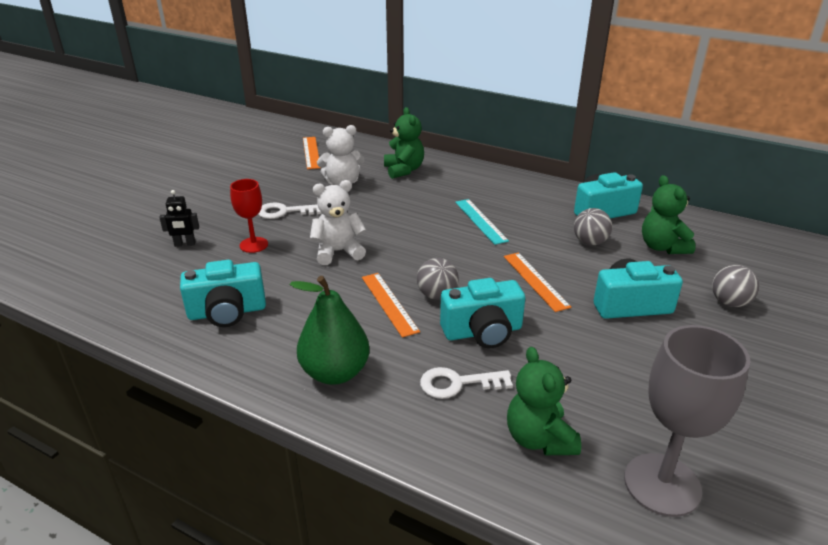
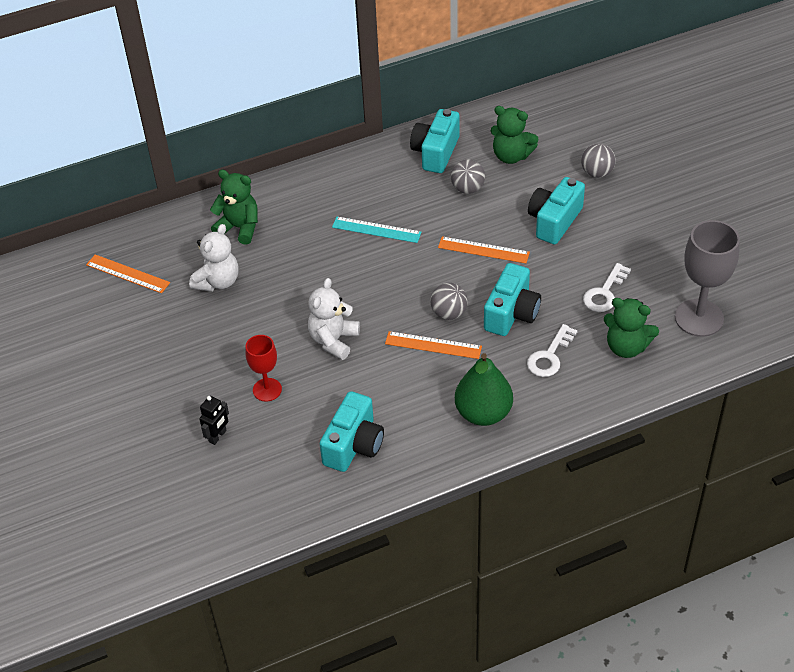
camera: 50 degrees left, 15 degrees up
white key [258,202,322,219] -> white key moved to [583,263,631,312]

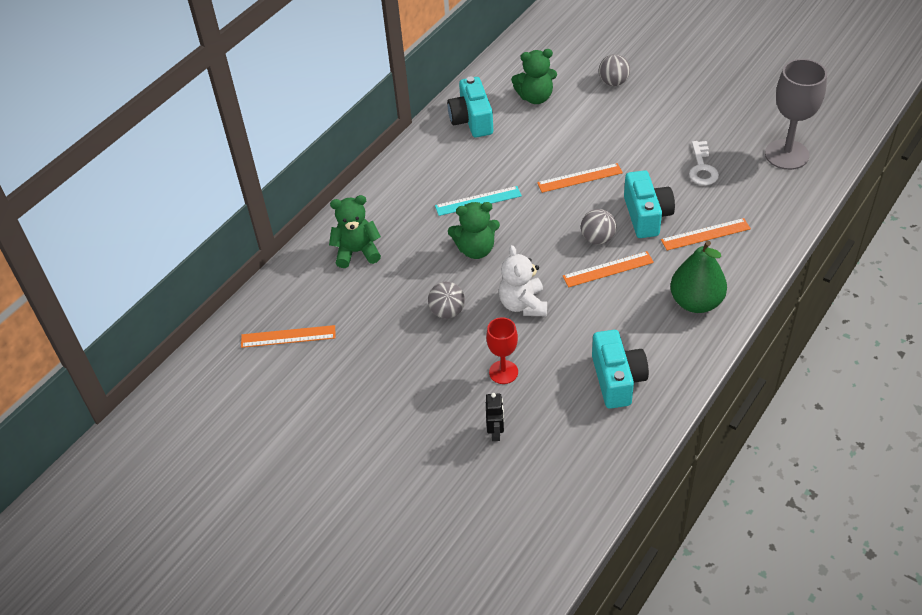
camera: 30 degrees left, 0 degrees up
white teddy bear [189,224,239,292] -> none
grey ball [451,159,485,194] -> grey ball moved to [428,282,465,319]
white key [527,324,578,377] -> orange ruler [661,218,751,250]
turquoise camera [528,177,585,245] -> none
green teddy bear [604,298,659,358] -> green teddy bear moved to [448,202,500,259]

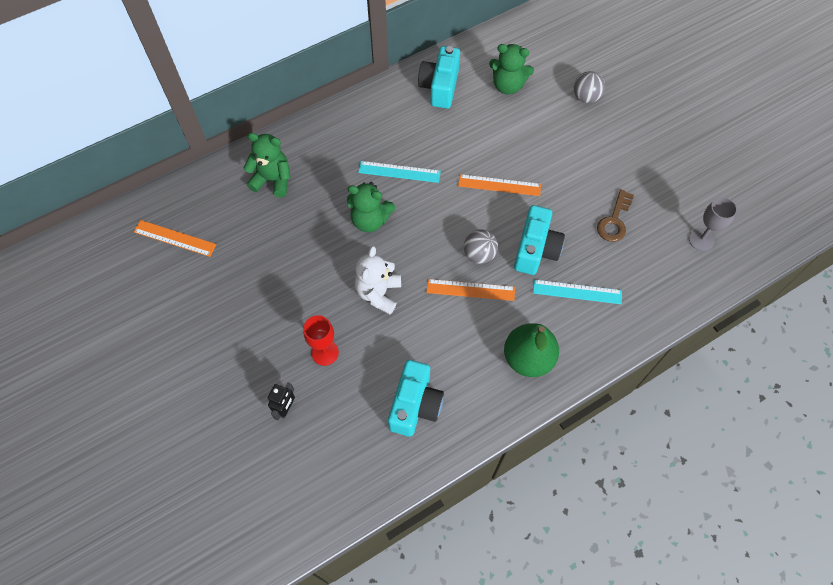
camera: 20 degrees right, 15 degrees up
grey ball [428,282,465,319] -> none
orange ruler [661,218,751,250] -> turquoise ruler [533,279,622,304]
white key [689,141,719,185] -> brown key [597,190,634,242]
grey goblet [765,59,827,170] -> grey goblet [689,197,737,251], size x0.58

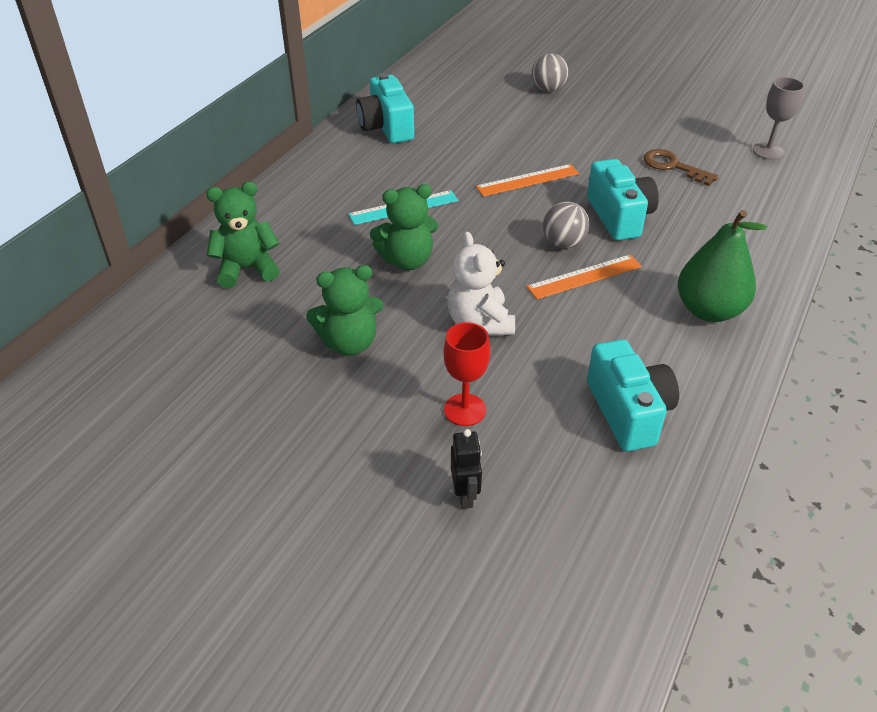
camera: 30 degrees left, 20 degrees down
orange ruler [134,220,217,257] -> none
green teddy bear [489,44,534,95] -> green teddy bear moved to [306,265,383,356]
turquoise ruler [533,279,622,304] -> none
brown key [597,190,634,242] -> brown key turned 135 degrees clockwise [644,149,719,186]

